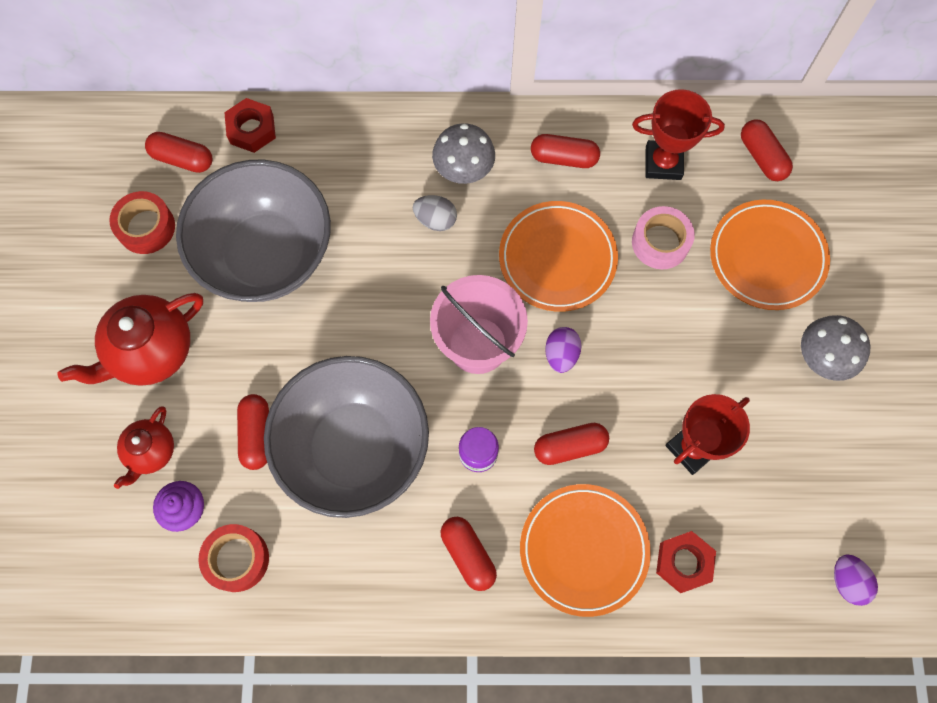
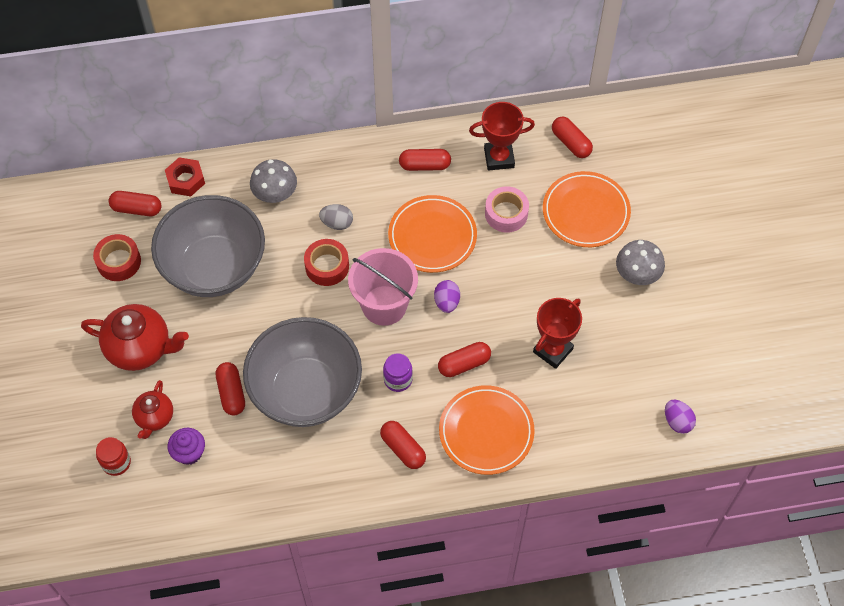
camera: 10 degrees left, 10 degrees down
red teapot [58,293,203,386] -> red teapot turned 120 degrees counterclockwise [81,304,189,371]
red tape [198,524,269,592] -> red tape moved to [304,239,349,286]
grey mushroom [432,123,495,184] -> grey mushroom moved to [250,159,297,203]
red nut [656,531,716,593] -> none
none -> red jar [96,437,131,476]

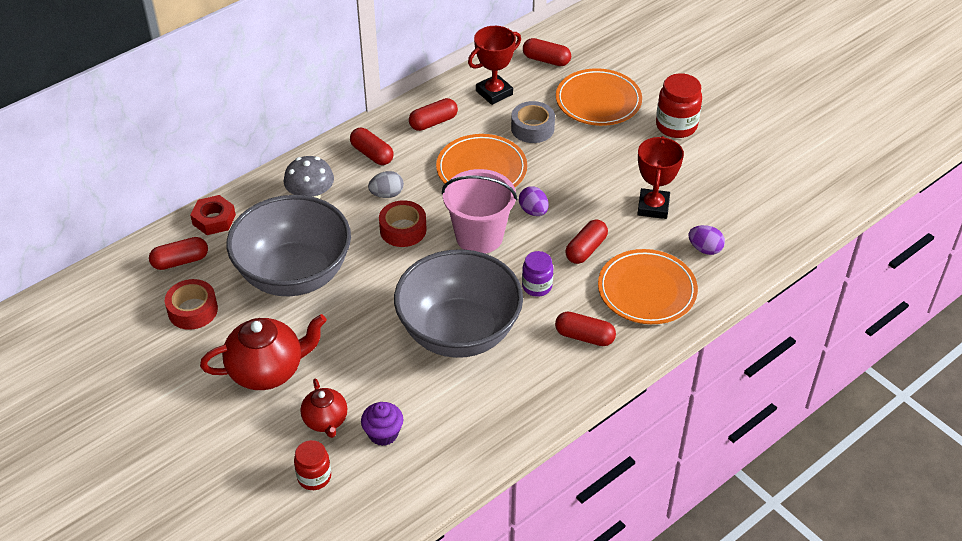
camera: 30 degrees left, 15 degrees down
red capsule [216,362,245,415] -> red capsule moved to [350,128,394,165]
pink tape [485,186,529,233] -> grey tape [511,101,555,143]
grey mushroom [616,240,665,285] -> red jar [656,73,702,138]
purple egg [665,400,696,434] -> purple egg moved to [688,225,725,255]

